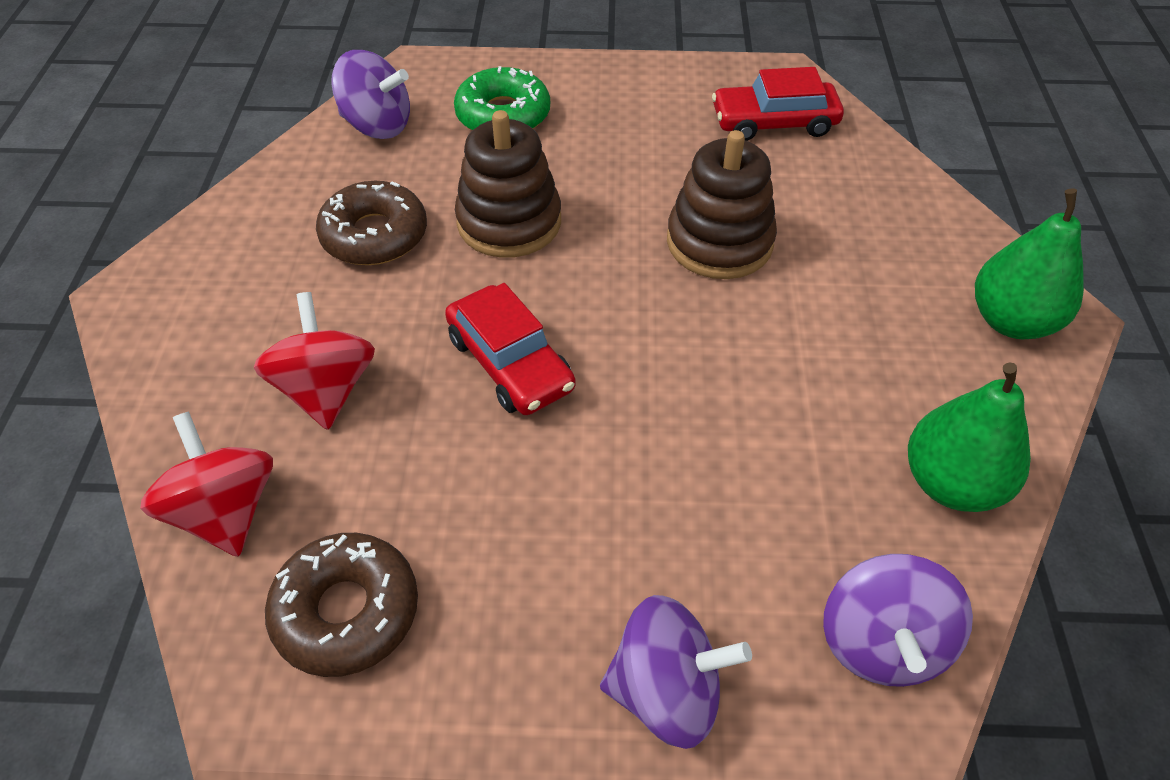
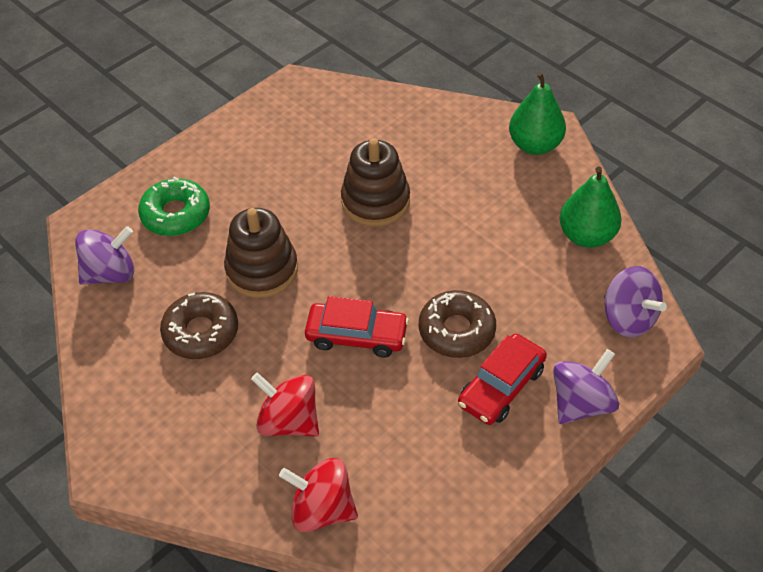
camera: 45 degrees left, 0 degrees up
brown donut [265,533,418,677] -> brown donut moved to [419,290,496,358]
red car [712,67,844,141] -> red car moved to [458,334,547,425]

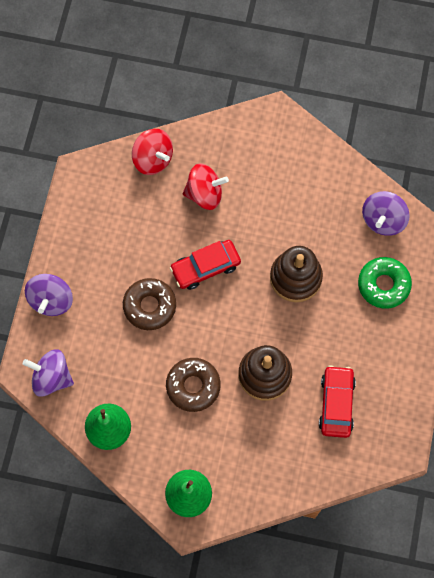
camera: 145 degrees right, 20 degrees up
brown donut [160,292,238,359] -> brown donut moved to [166,358,221,412]
red spinning top [279,458,358,532] -> red spinning top turned 60 degrees clockwise [132,129,173,175]
red car [458,334,547,425] -> red car moved to [319,365,356,438]

